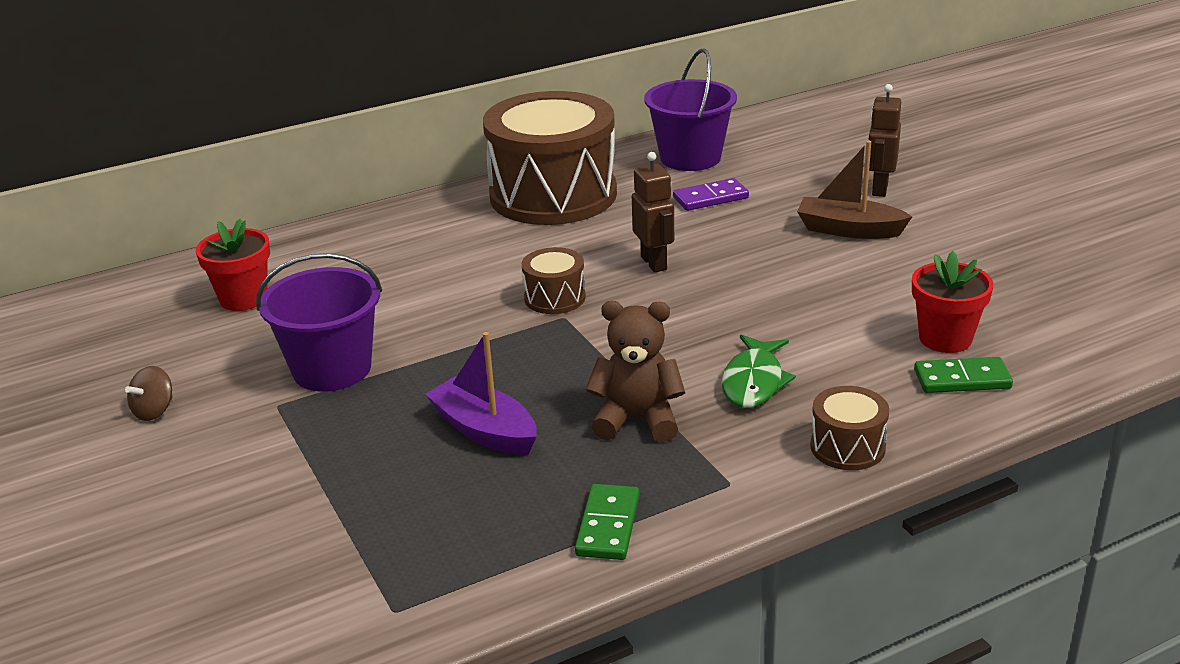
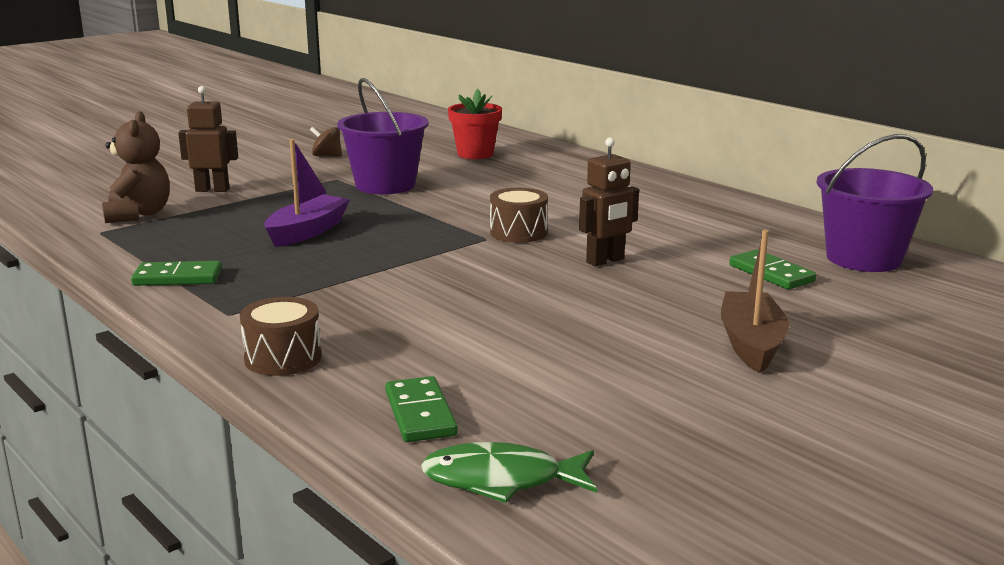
camera: 75 degrees right, 10 degrees down
brown drum [483,91,617,225] -> none
brown teddy bear [586,301,685,442] -> brown teddy bear moved to [102,111,170,223]
purple domino [673,178,749,211] -> green domino [729,250,816,289]
green fish [721,334,796,408] -> green fish moved to [421,442,597,503]
brown robot [868,84,901,197] -> brown robot moved to [178,86,238,192]
red flower pot [912,251,993,353] -> none

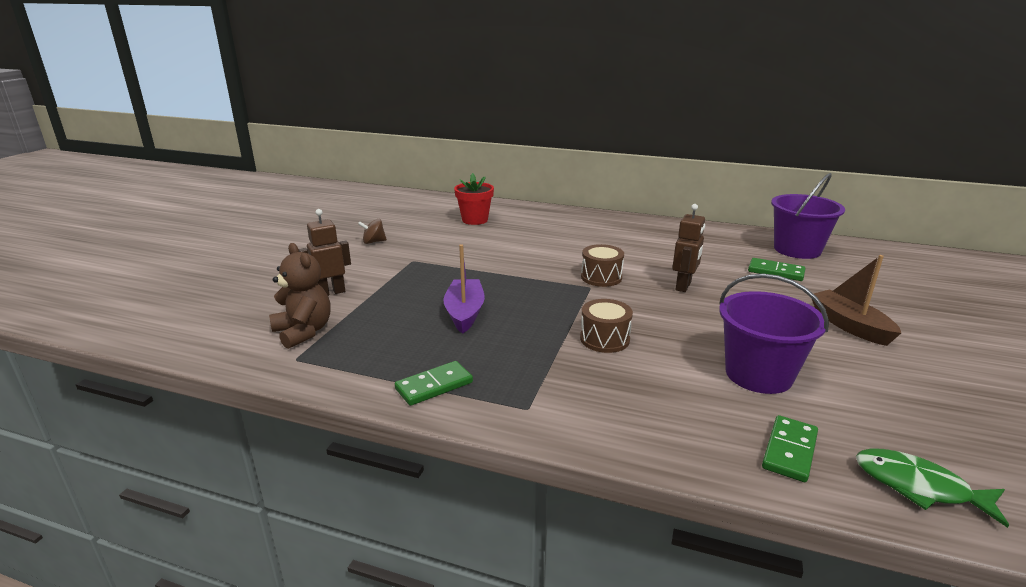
camera: 30 degrees left, 5 degrees up
brown drum [240,297,322,376] -> brown drum moved to [580,299,633,353]
purple bucket [337,78,429,194] -> purple bucket moved to [719,274,829,394]
green domino [385,376,458,442] -> green domino turned 75 degrees clockwise [762,415,818,482]
green fish [421,442,597,503] -> green fish turned 60 degrees clockwise [856,448,1009,528]

